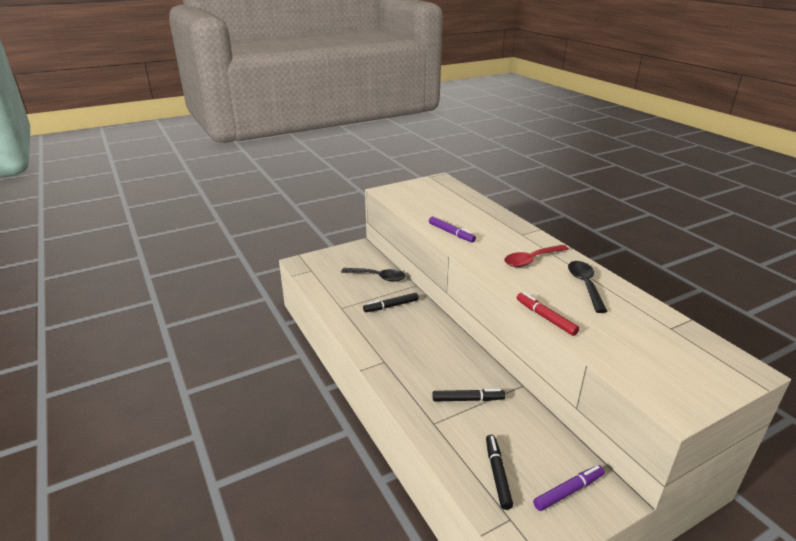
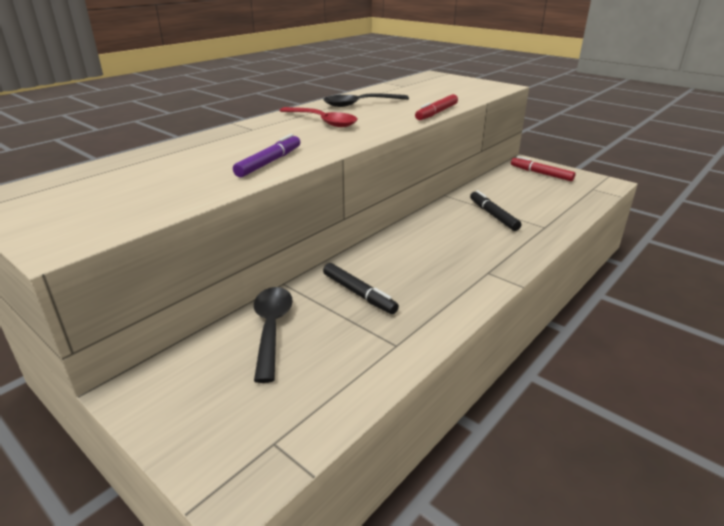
camera: 110 degrees left, 0 degrees up
black marker [486,435,513,510] -> none
purple marker [533,465,605,511] -> red marker [511,156,575,181]

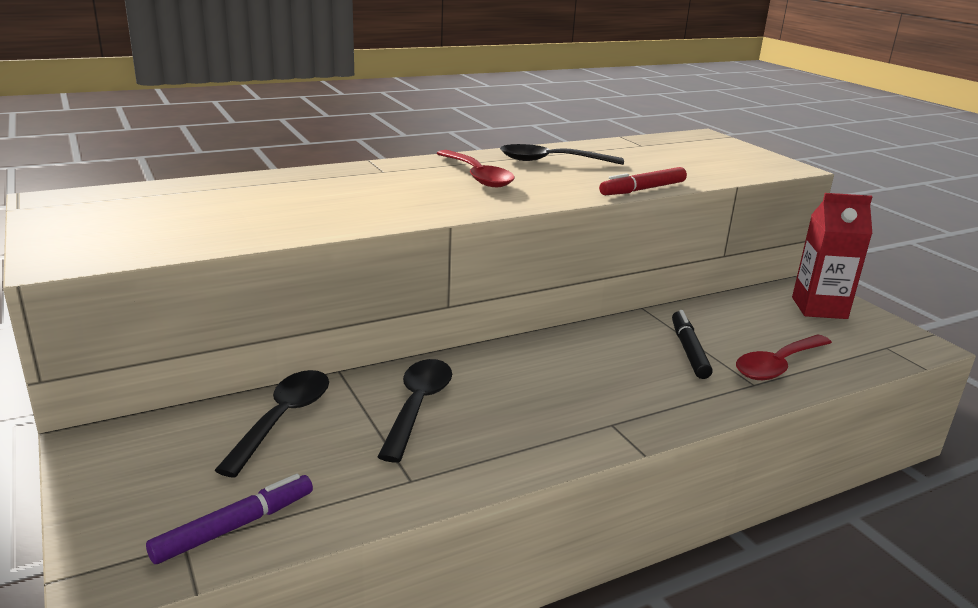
camera: 20 degrees right, 5 degrees down
purple marker [233,134,300,177] -> purple marker moved to [146,474,313,564]
black marker [323,263,399,314] -> black spoon [378,359,452,462]
red marker [511,156,575,181] -> red carton [792,193,872,319]
none -> red spoon [736,334,832,380]

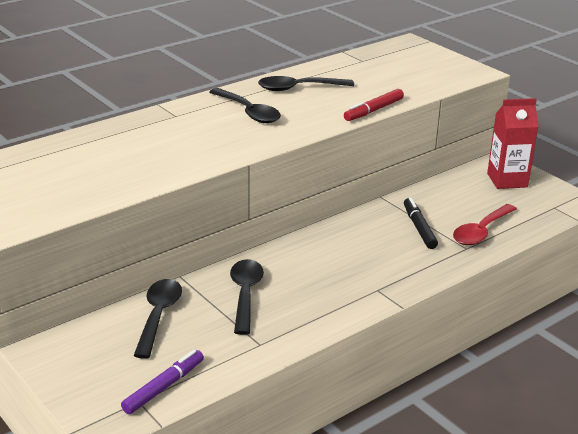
camera: 10 degrees left, 5 degrees up
red spoon [436,150,515,187] -> black spoon [209,88,281,123]

